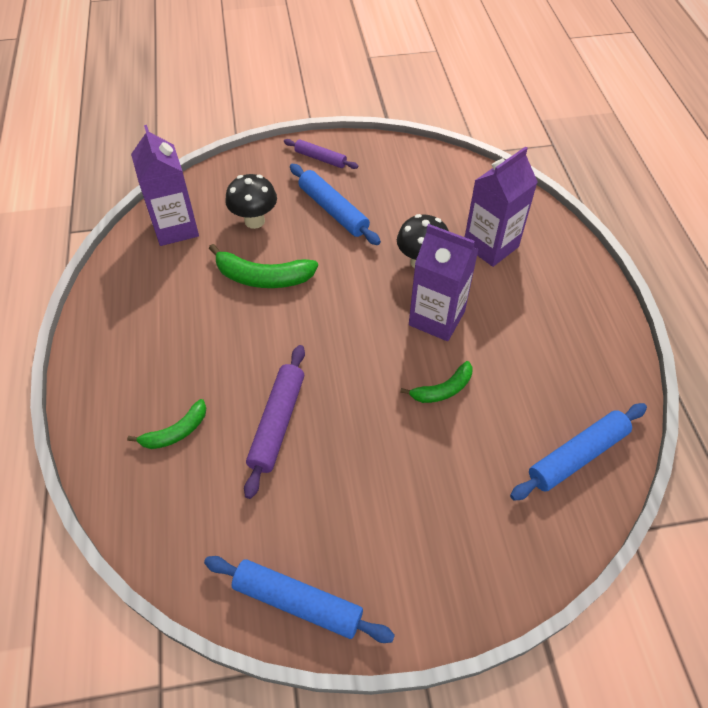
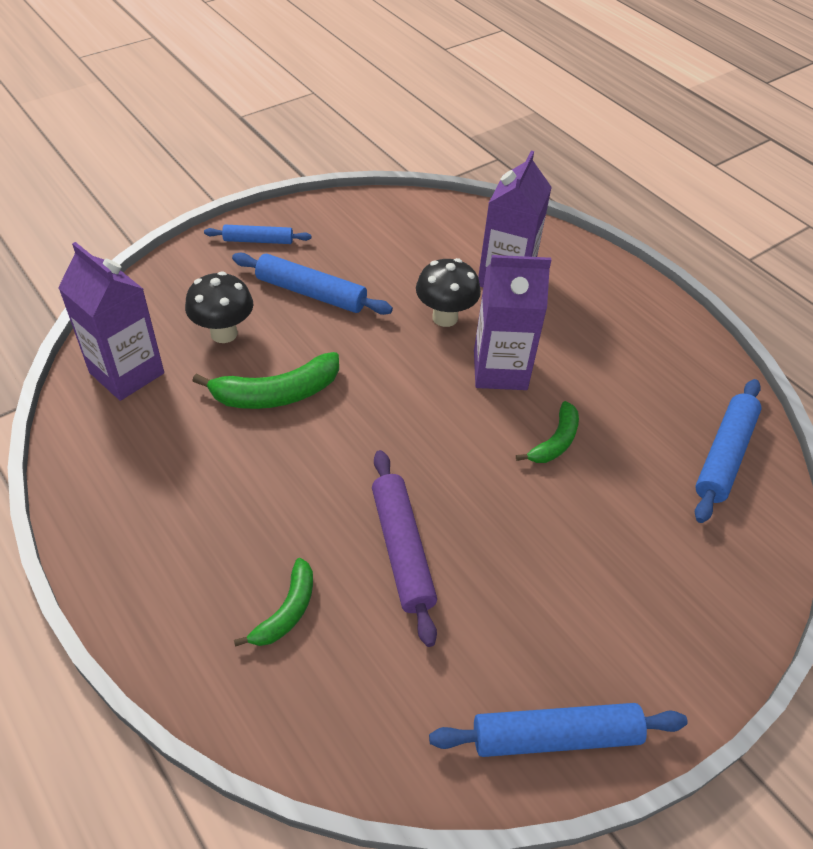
camera: 30 degrees left, 5 degrees down
purple rolling pin [284,139,358,169] -> blue rolling pin [204,225,311,244]

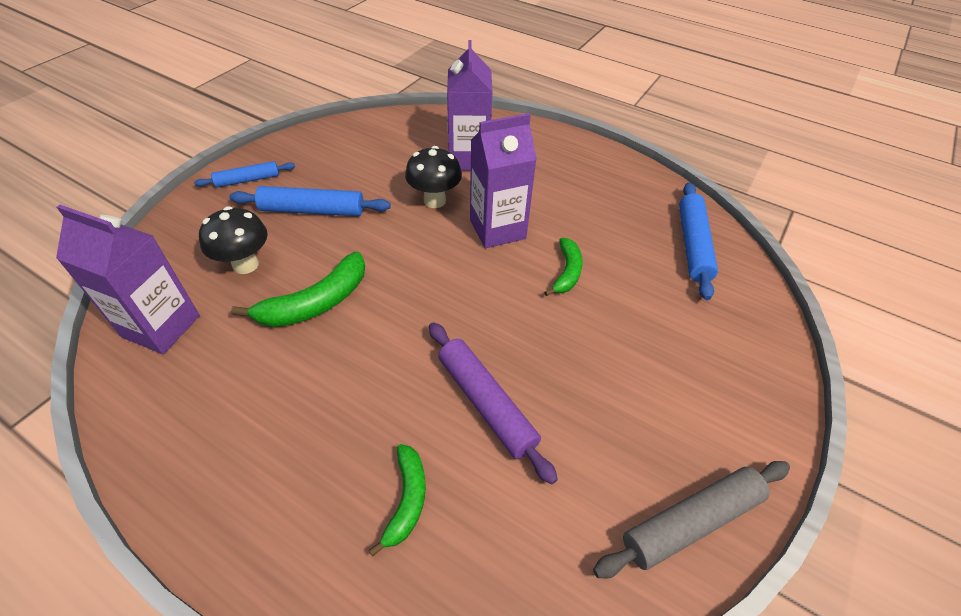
camera: 20 degrees left, 0 degrees up
blue rolling pin [429,703,688,757] -> grey rolling pin [593,461,790,579]

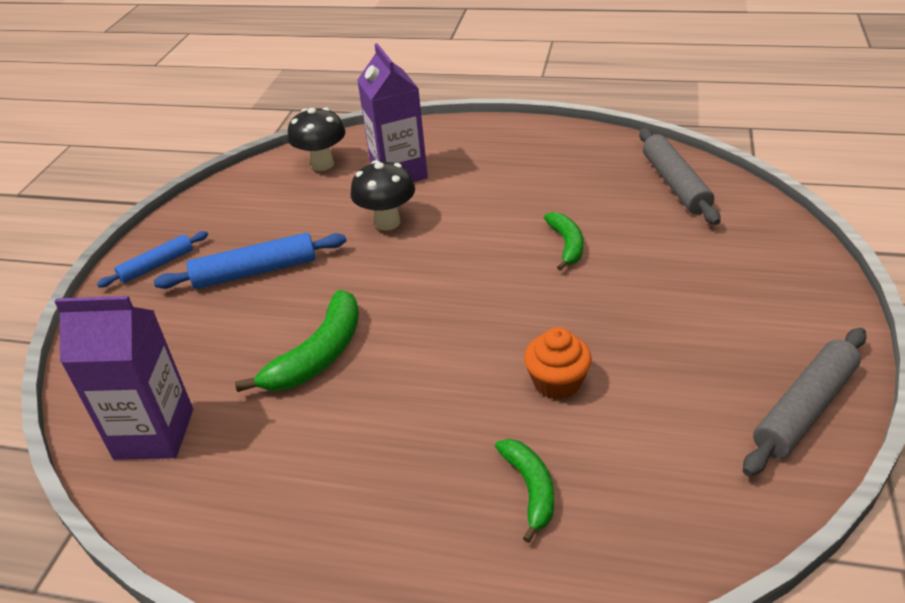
camera: 15 degrees left, 10 degrees down
black mushroom [199,206,268,274] -> black mushroom moved to [288,107,346,171]
purple rolling pin [429,322,558,485] -> orange cupcake [524,327,592,400]
purple carton [470,113,537,248] -> none
blue rolling pin [679,182,718,300] -> grey rolling pin [639,128,721,225]

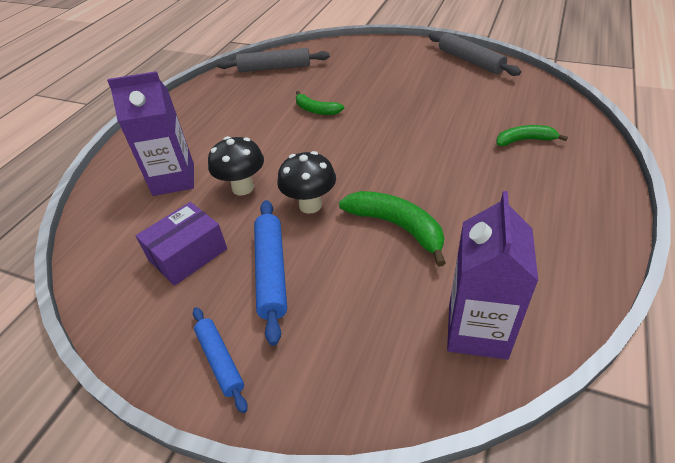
camera: 80 degrees left, 5 degrees up
black mushroom [288,107,346,171] -> black mushroom moved to [277,151,336,214]
orange cupcake [524,327,592,400] -> none
green banana [544,212,583,271] -> green banana turned 150 degrees counterclockwise [296,91,344,115]
none -> purple box [136,202,227,286]

